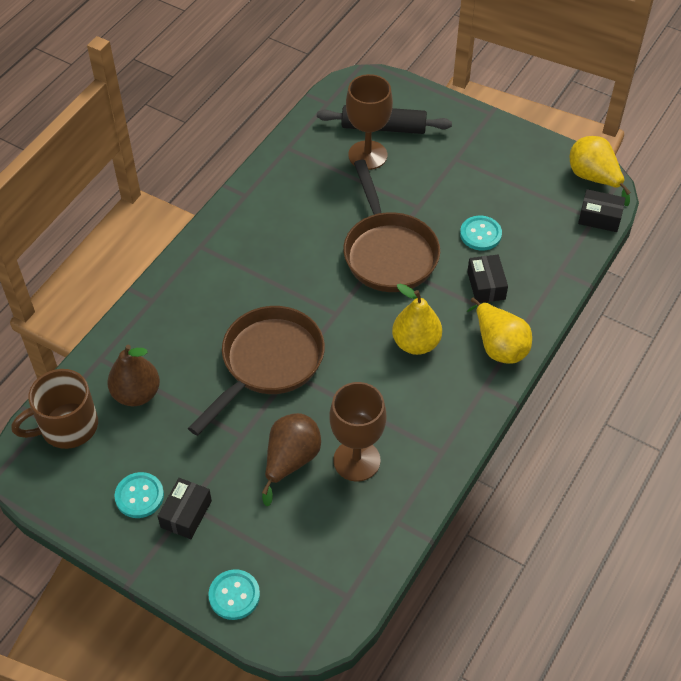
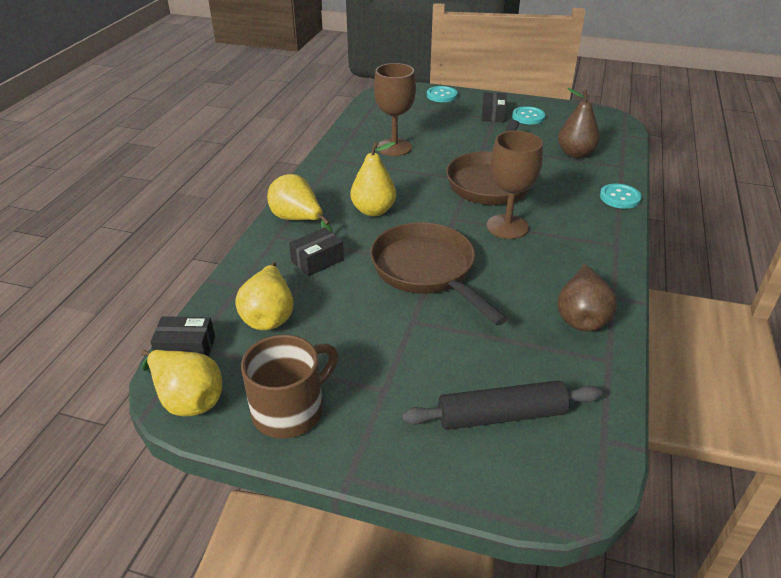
camera: 165 degrees right, 15 degrees down
brown mug [12,369,98,449] -> brown mug moved to [241,335,338,438]
brown pear [262,413,321,506] -> brown pear moved to [557,264,617,331]
brown goblet [346,74,393,170] -> brown goblet moved to [487,131,543,239]
turquoise button [460,216,502,251] -> turquoise button moved to [600,183,642,209]
black box [467,255,508,303] -> black box turned 75 degrees clockwise [289,227,344,276]
none -> yellow pear [235,262,293,331]

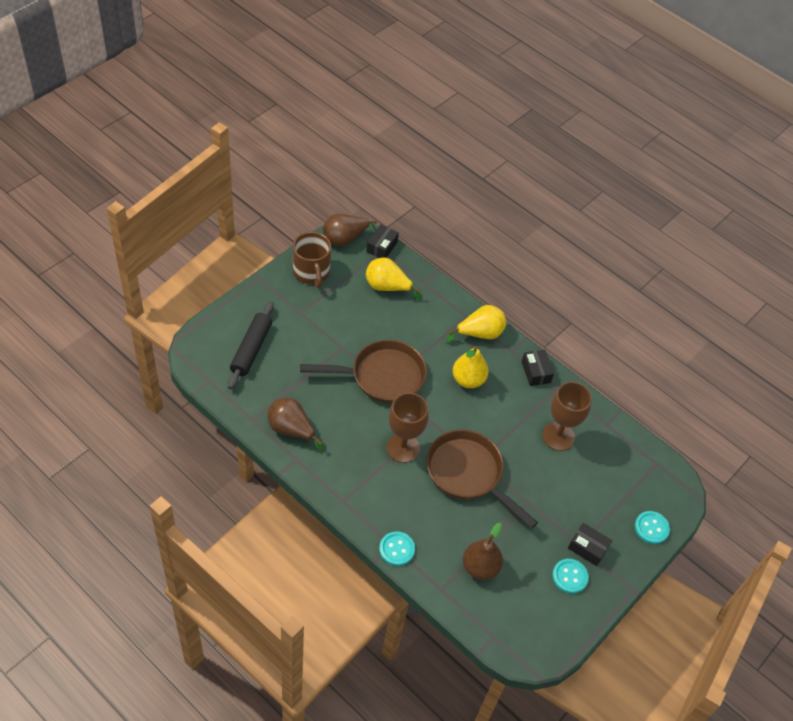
camera: 110 degrees right, 15 degrees up
yellow pear [141,350,222,416] -> brown pear [323,214,377,247]
black box [289,227,344,276] -> black box moved to [522,350,554,386]

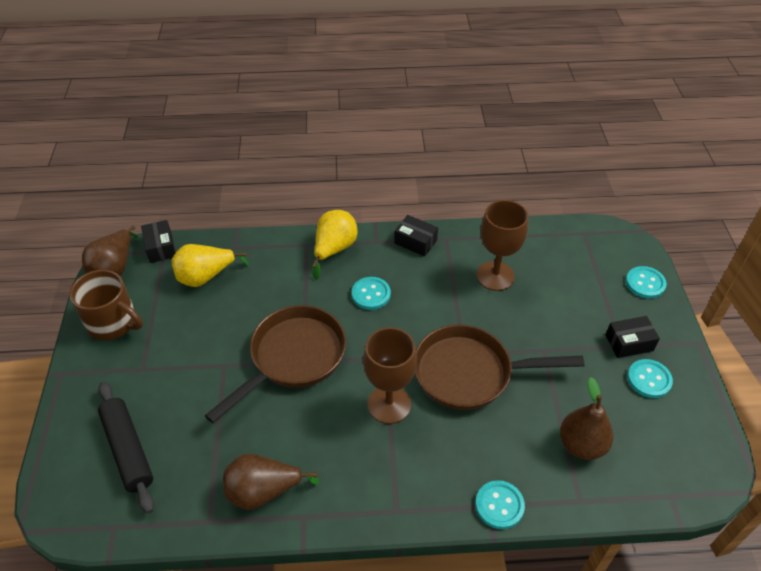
camera: 40 degrees left, 5 degrees down
yellow pear [452,346,489,388] -> turquoise button [352,277,391,310]

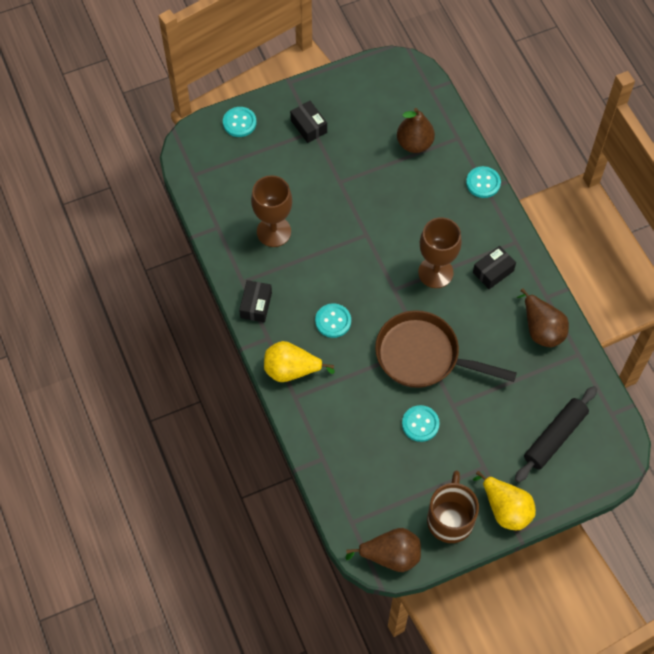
camera: 110 degrees left, 15 degrees up
black box [141,220,176,263] -> black box moved to [473,246,516,289]
yellow pear [171,244,249,287] -> yellow pear moved to [473,471,536,530]
brown pan [415,325,584,410] -> none
turquoise button [627,359,673,398] -> turquoise button moved to [402,405,440,442]

